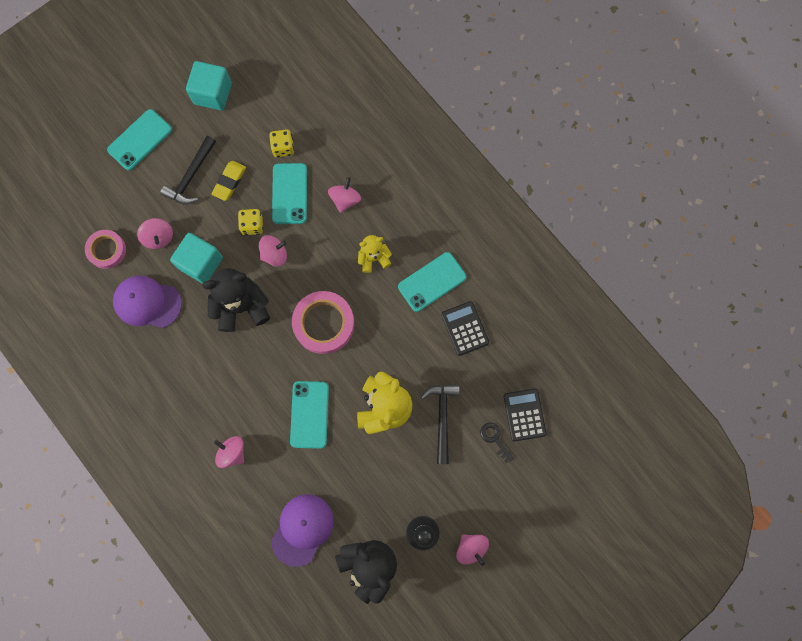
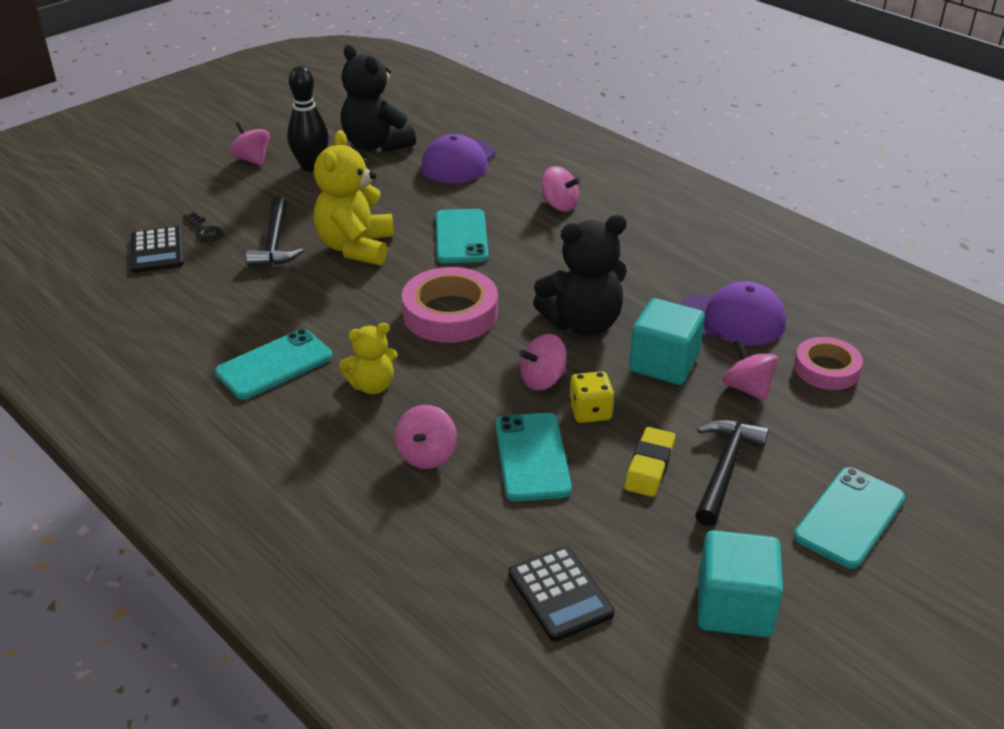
camera: 175 degrees right, 40 degrees down
yellow dice [269,129,294,157] -> none
black calculator [441,301,489,356] -> black calculator moved to [508,546,615,641]

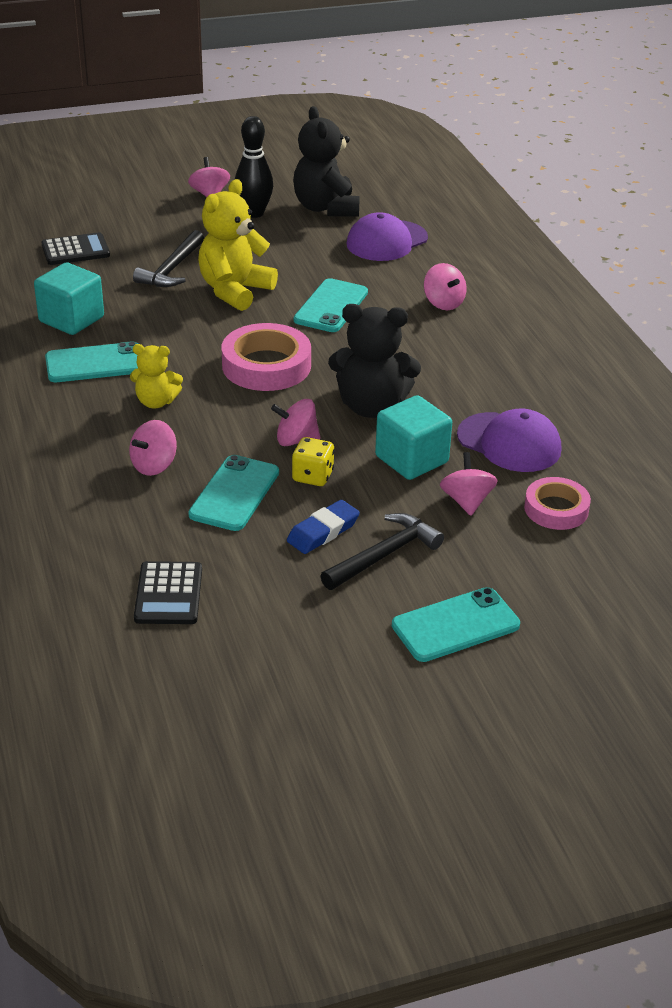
camera: 25 degrees right, 0 degrees up
black calculator [131,226,184,273] -> black calculator turned 120 degrees counterclockwise [42,232,110,265]
black key [182,212,224,242] -> none
yellow eraser [624,427,675,497] -> blue eraser [287,500,360,554]
turquoise cube [698,530,783,638] -> turquoise cube moved to [34,262,104,335]

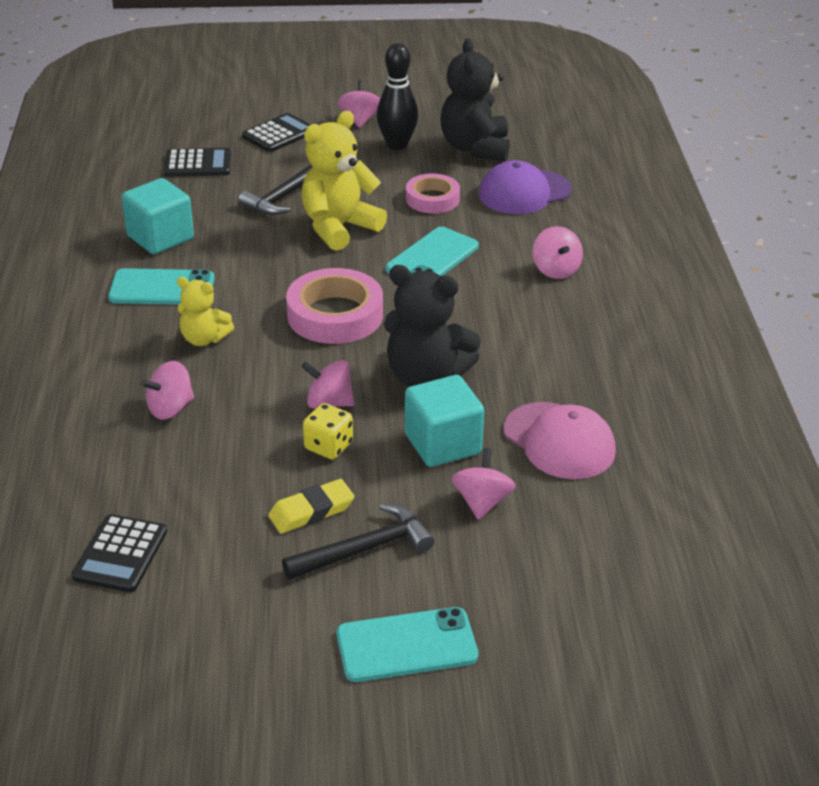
camera: 15 degrees right, 0 degrees up
turquoise phone [188,455,279,531] -> none
blue eraser [287,500,360,554] -> yellow eraser [268,479,354,534]
purple cap [457,409,561,472] -> pink cap [503,402,616,479]
pink tape [524,477,591,530] -> pink tape moved to [406,173,460,214]
none -> black calculator [242,113,311,152]

